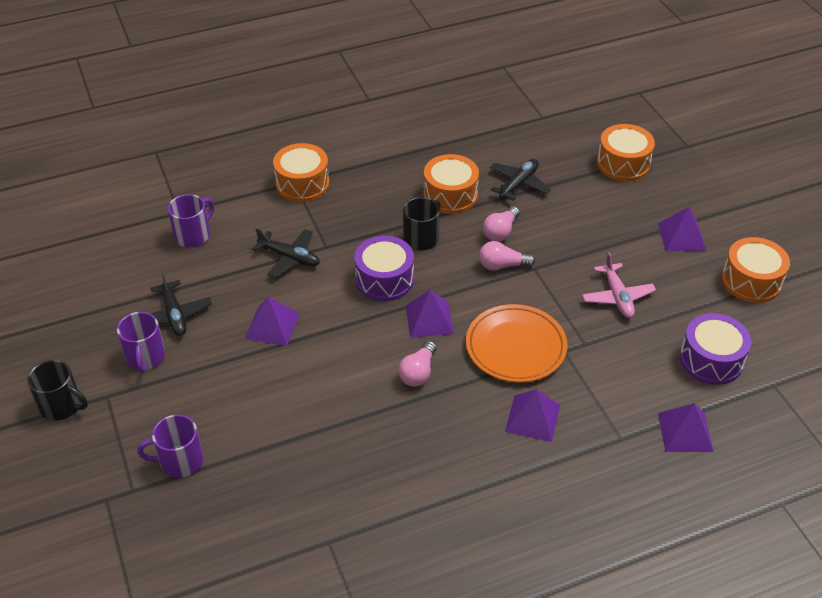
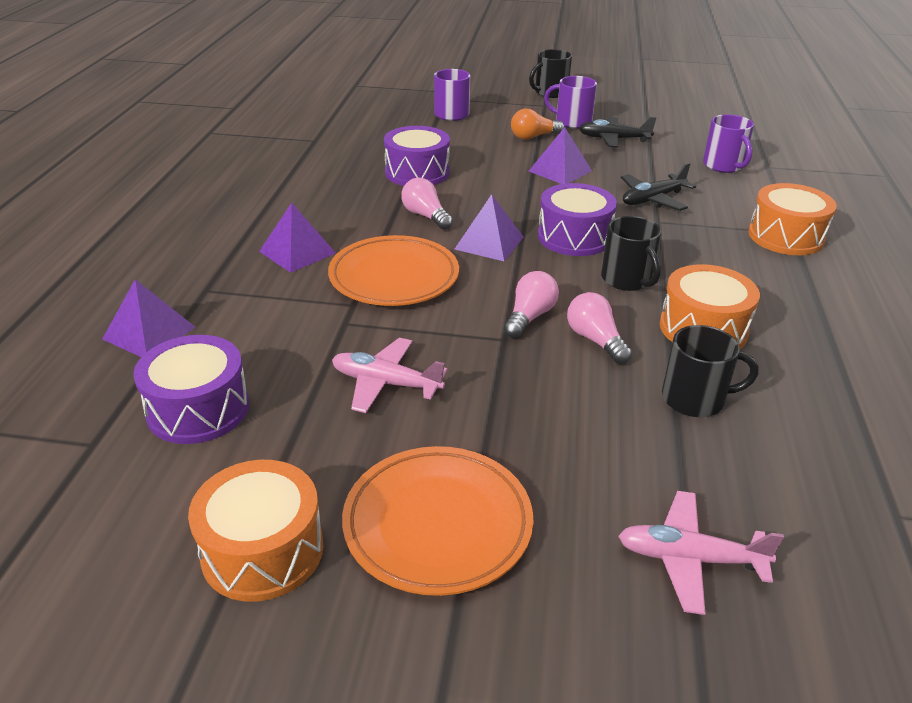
camera: 120 degrees right, 10 degrees down
black plane [490,159,551,201] -> black mug [662,325,759,417]
orange drum [597,124,655,181] -> pink plane [618,491,784,615]
purple pyramid [658,207,706,251] -> orange plate [342,446,533,596]
none -> purple drum [384,126,450,186]
none -> orange light bulb [511,109,565,140]

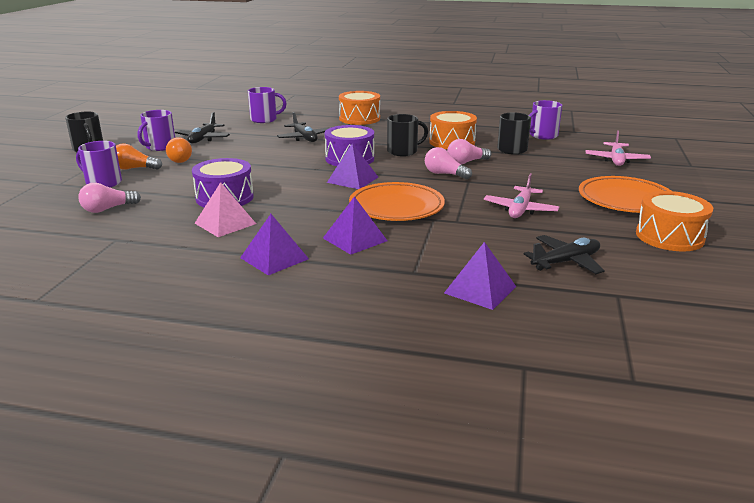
camera: 85 degrees left, 10 degrees down
purple drum [134,335,249,444] -> black plane [524,235,605,274]
pink light bulb [401,178,453,230] -> pink light bulb moved to [78,183,141,213]
purple pyramid [529,127,592,184] -> purple pyramid moved to [240,214,309,276]
none -> orange light bulb [116,143,162,170]
none -> pink pyramid [195,182,256,237]
none -> purple mug [529,100,562,140]

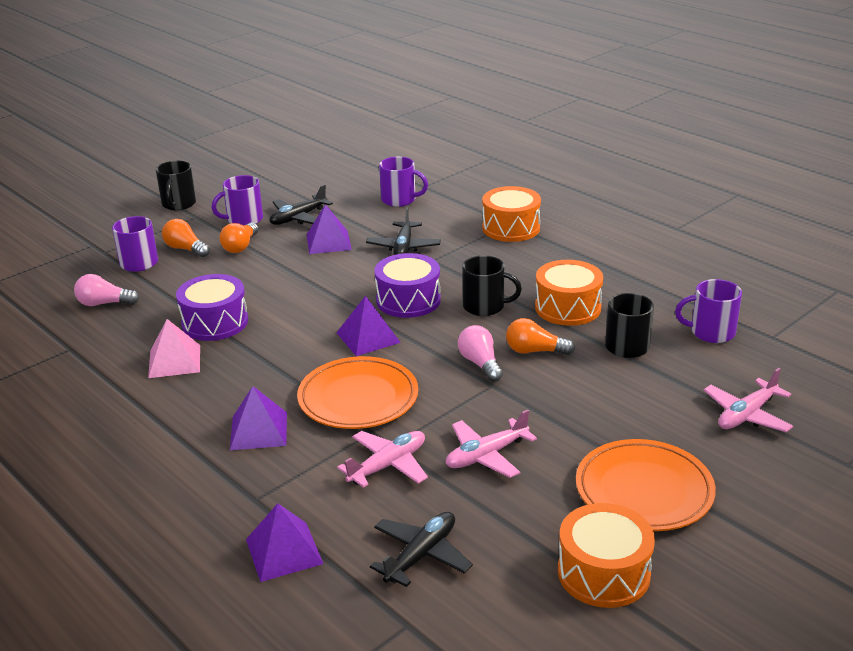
camera: 35 degrees right, 5 degrees up
purple pyramid [240,214,309,276] -> purple pyramid moved to [306,204,352,254]
pink light bulb [447,139,491,164] -> orange light bulb [506,318,575,355]
black plane [524,235,605,274] -> black plane turned 60 degrees counterclockwise [370,512,473,587]
none -> pink plane [337,431,428,488]

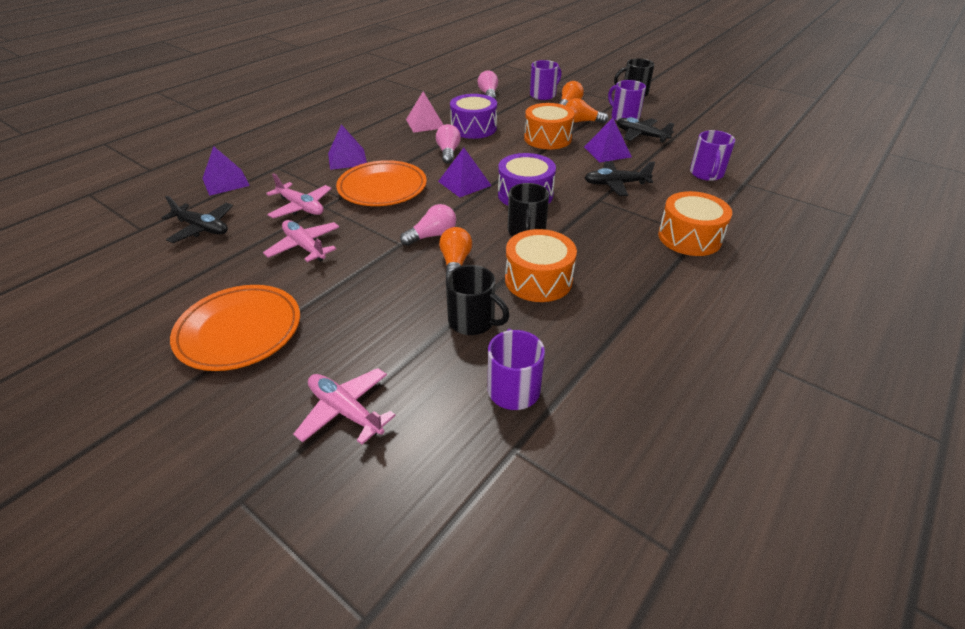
camera: 80 degrees right, 10 degrees up
orange drum [558,503,655,608] -> orange drum moved to [524,103,575,149]
none -> pink light bulb [436,124,461,164]

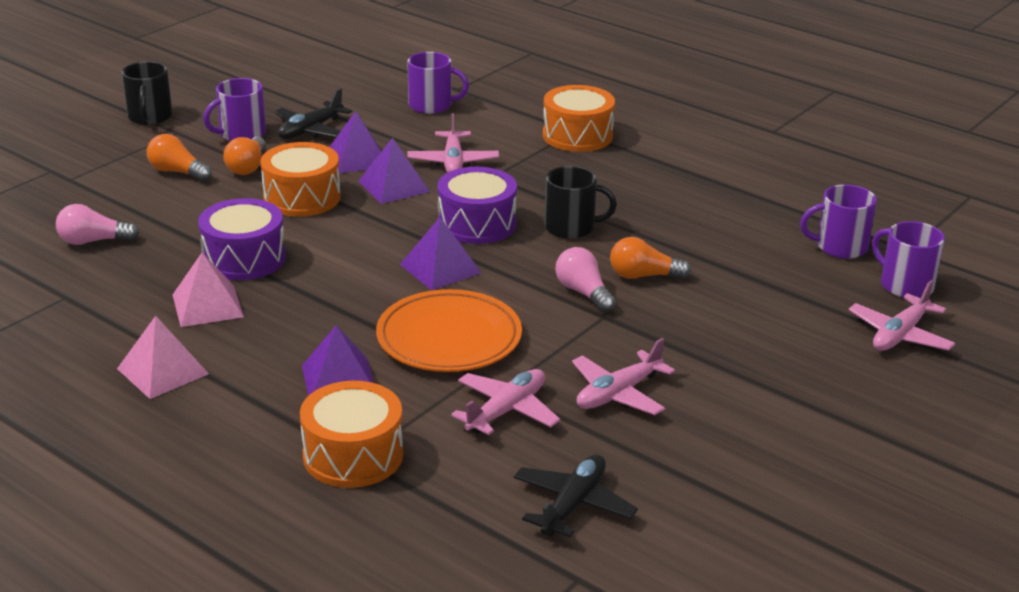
camera: 90 degrees left, 10 degrees down
orange plate [170,285,300,371] -> none
purple pyramid [202,146,250,196] -> purple pyramid moved to [358,138,430,204]
pink light bulb [436,124,461,164] -> none
black mug [446,265,510,335] -> none
orange drum [505,229,577,302] -> orange drum moved to [300,381,403,488]
purple mug [530,60,562,100] -> purple mug moved to [872,221,945,298]
black plane [585,161,655,196] -> pink plane [407,113,499,173]
none -> pink pyramid [117,316,209,399]

